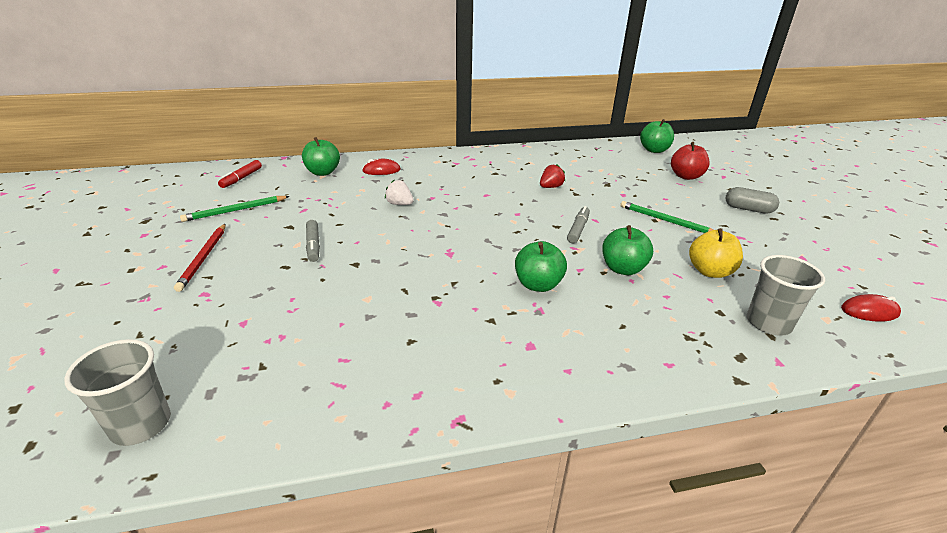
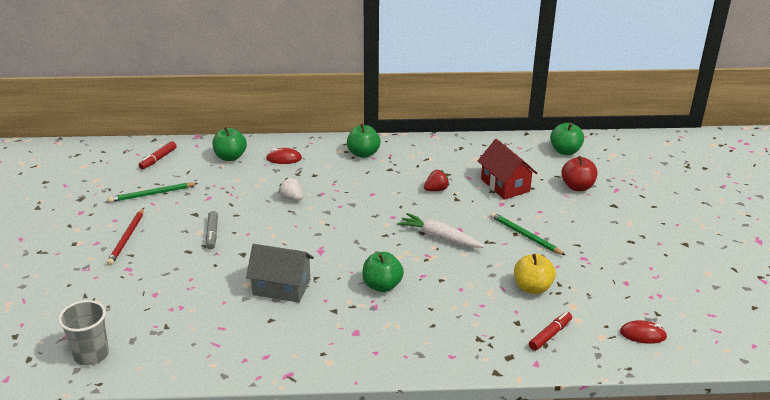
camera: 10 degrees right, 0 degrees up
grey marker [567,206,590,243] -> white carrot [397,213,485,248]
green apple [602,225,653,275] -> green apple moved to [347,123,380,158]
grey capsule [725,187,779,214] -> none
grey cup [747,255,825,336] -> red marker [529,312,572,351]
none -> grey house [246,244,314,303]
none -> red house [478,139,537,200]

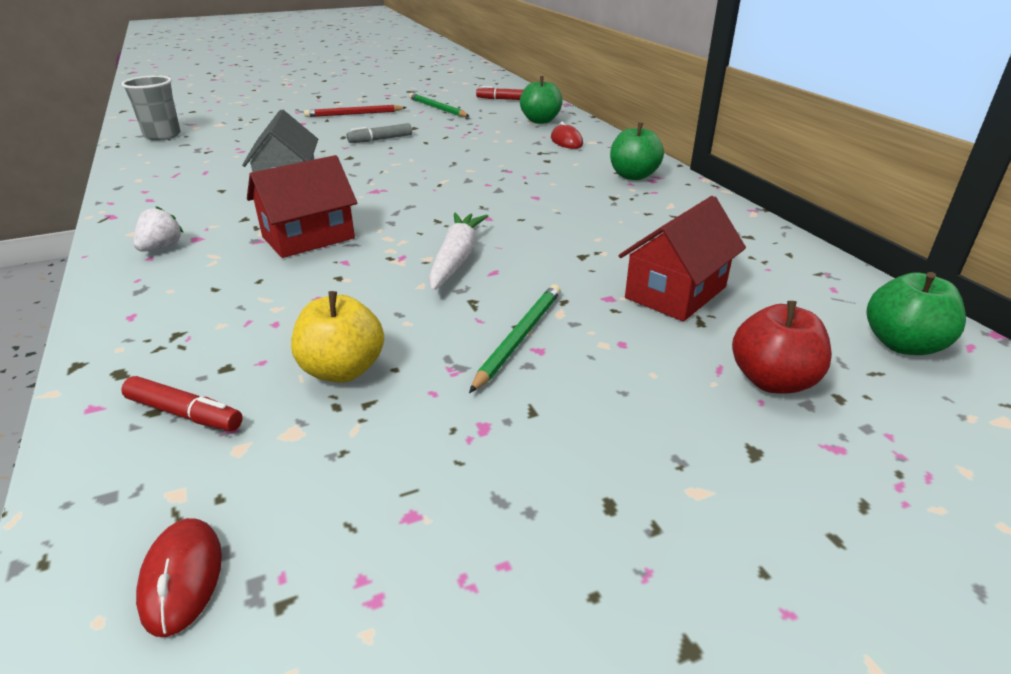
camera: 70 degrees right, 0 degrees up
white strawberry [278,178,303,201] -> white strawberry moved to [133,206,184,252]
green apple [362,252,404,292] -> red house [247,155,357,258]
red strawberry [424,170,449,191] -> none

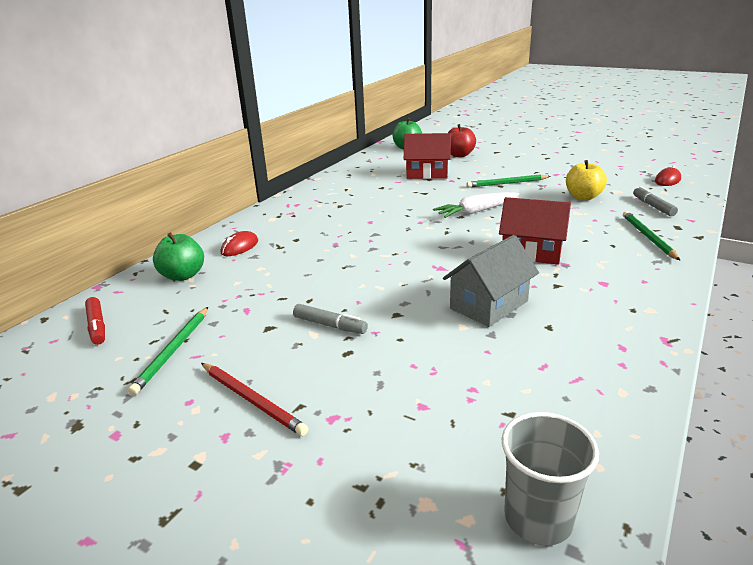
camera: 125 degrees left, 5 degrees down
red marker [121,376,243,431] -> grey marker [633,186,678,216]
white strawberry [133,206,184,252] -> none
green apple [610,122,664,180] -> none
none -> green pencil [623,211,680,260]

